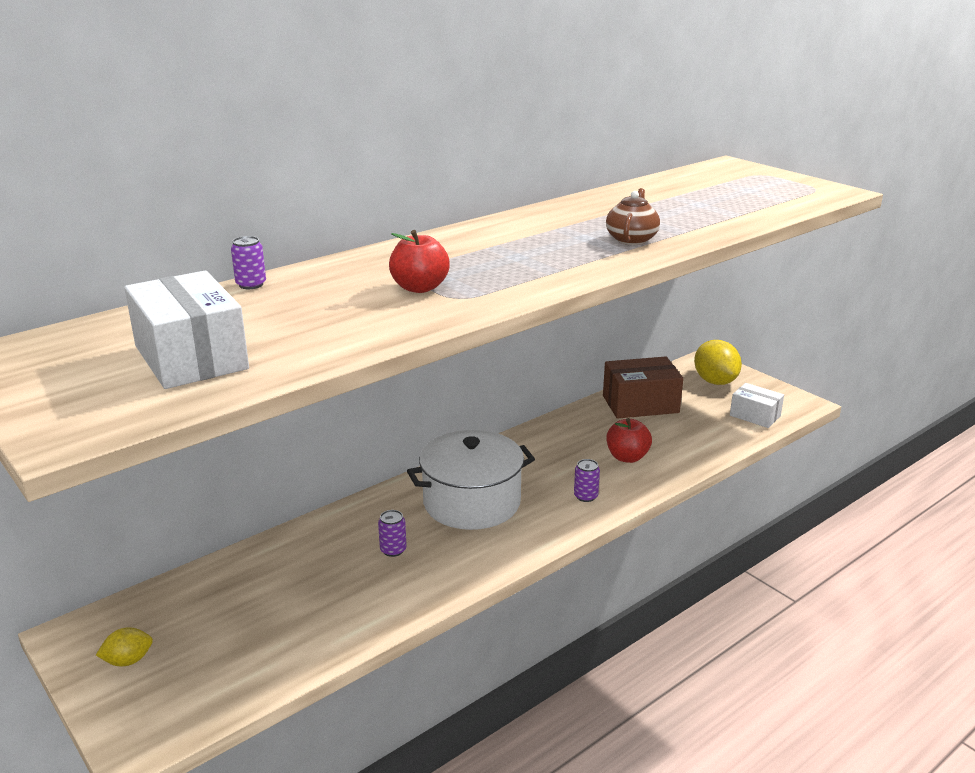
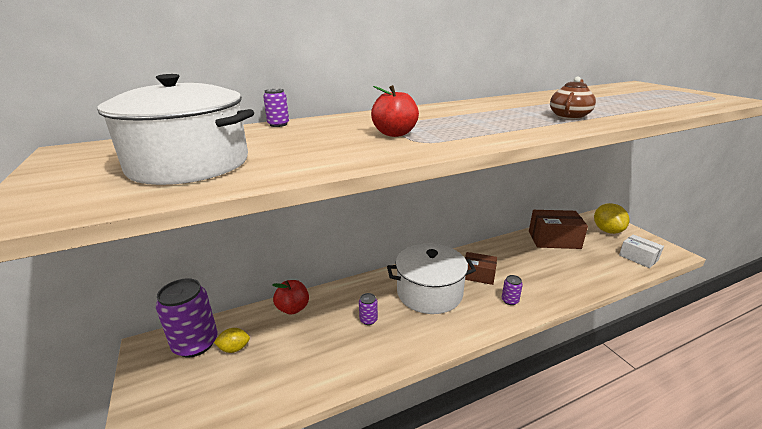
camera: 15 degrees right, 0 degrees up
yellow lemon [96,627,153,666] -> yellow lemon moved to [214,328,250,353]
white box [124,271,249,389] -> white pot [98,74,254,185]
red apple [607,418,652,463] -> red apple moved to [273,280,309,314]
none -> purple can [156,278,218,358]
none -> brown box [465,252,497,285]

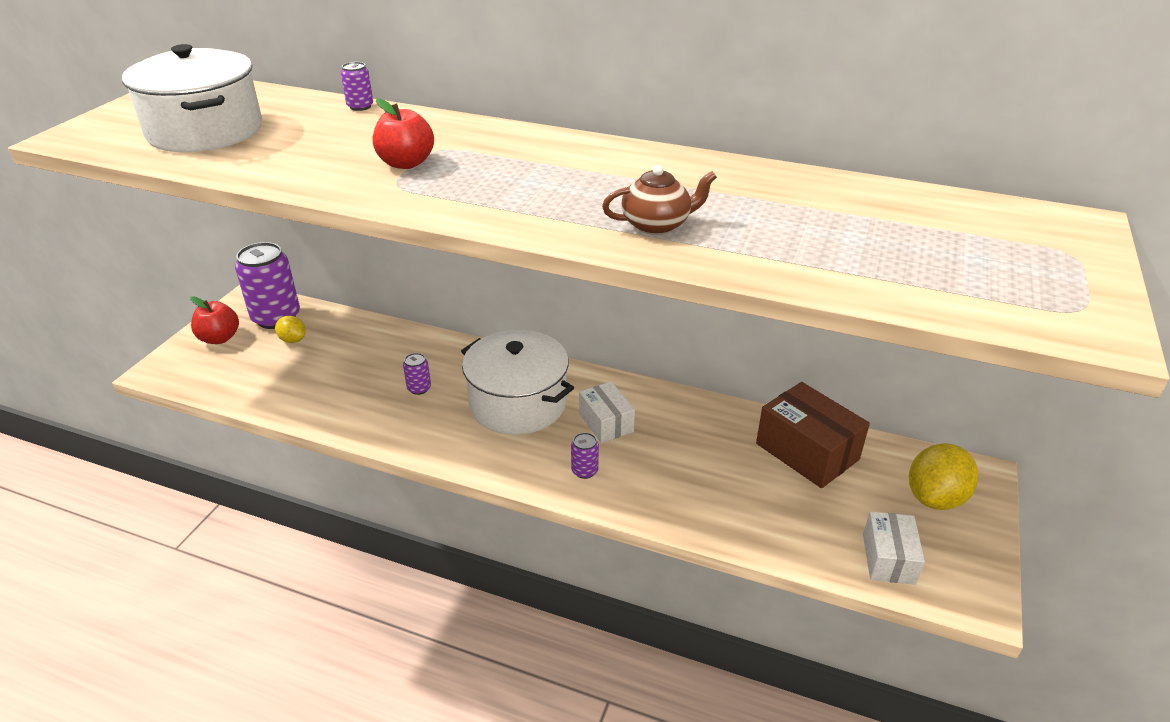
camera: 45 degrees right, 10 degrees up
red apple [273,280,309,314] -> red apple moved to [190,296,239,344]
brown box [465,252,497,285] -> white box [579,381,635,443]

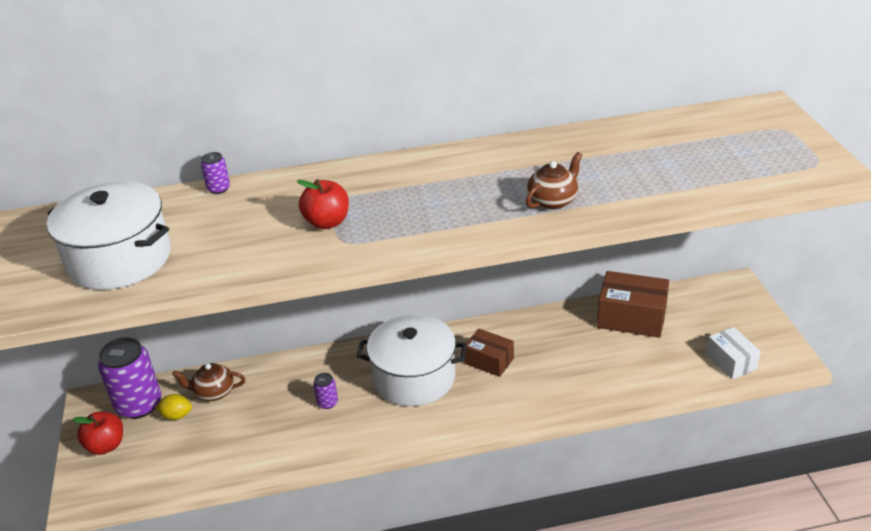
camera: 30 degrees left, 0 degrees up
purple can [571,432,599,479] -> none
white box [579,381,635,443] -> brown box [465,329,514,377]
yellow lemon [909,443,978,510] -> none
none -> brown teapot [172,363,245,401]

